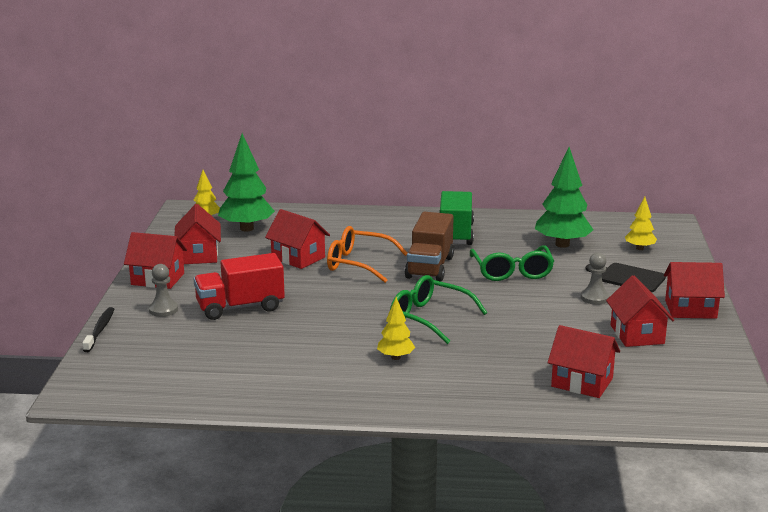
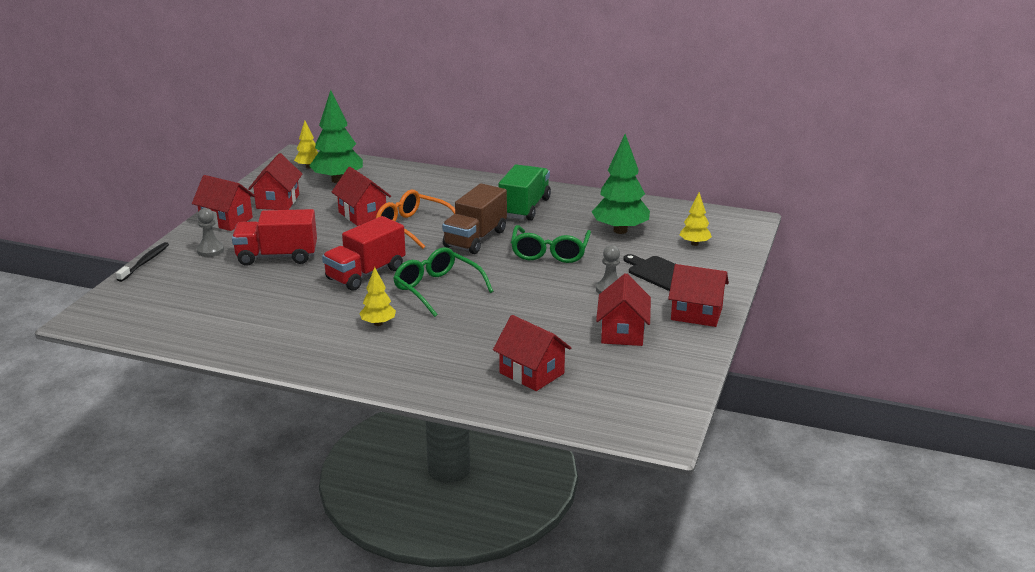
camera: 15 degrees right, 5 degrees up
none -> red truck [322,216,406,291]

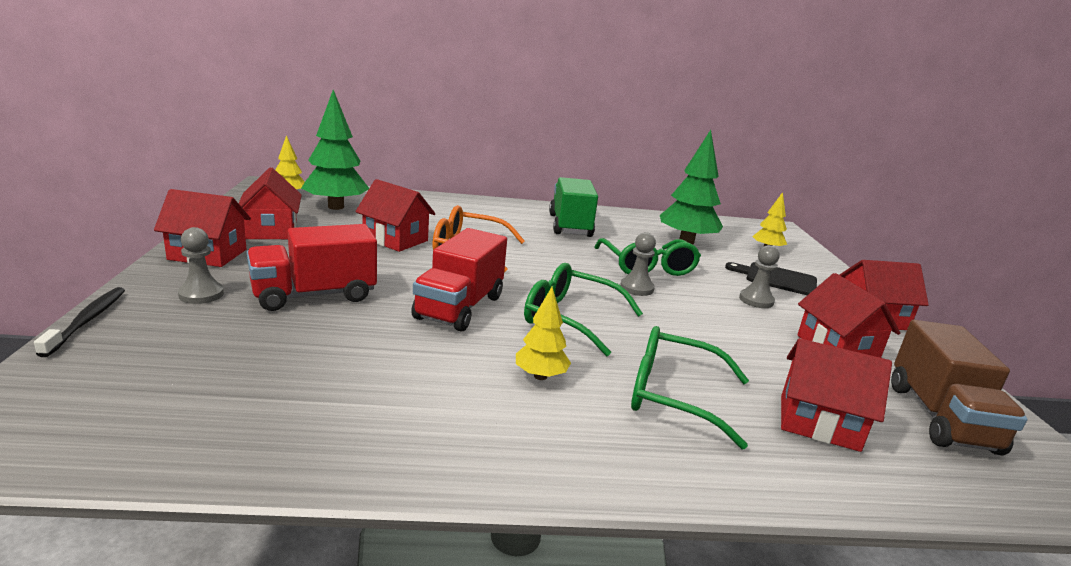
camera: 25 degrees left, 5 degrees down
brown truck [442,183,507,254] -> brown truck moved to [891,320,1027,455]
none -> grey pawn [620,232,656,296]
none -> green glasses [631,326,749,449]

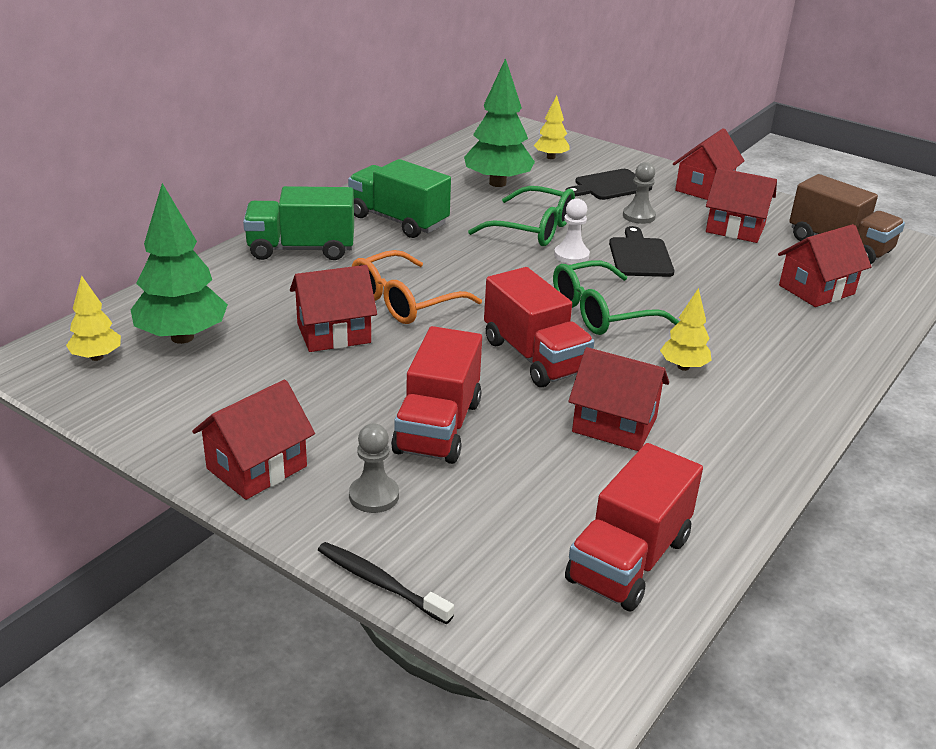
camera: 50 degrees left, 10 degrees up
red house [239,168,302,239] -> red house moved to [568,347,669,451]
grey pawn [620,232,656,296] -> white pawn [554,198,590,264]
green glasses [631,326,749,449] -> none
none -> green truck [243,186,354,260]
none -> red truck [565,443,703,611]
none -> black cutting board [609,226,674,277]

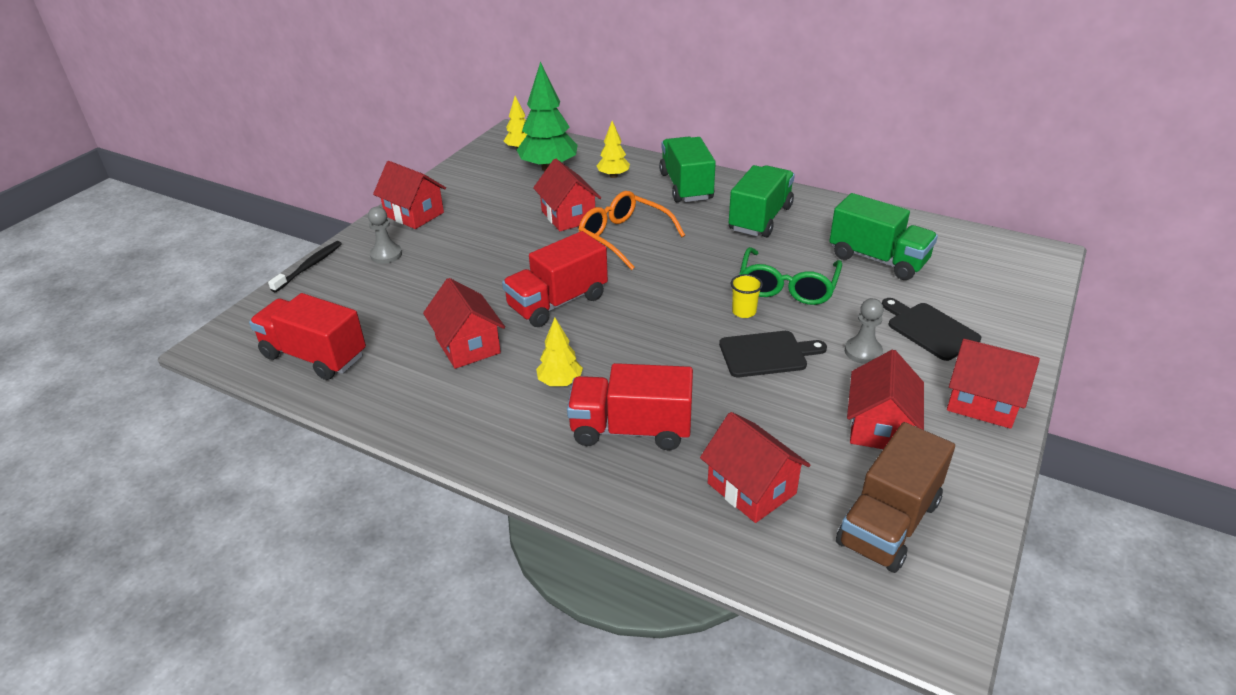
camera: 85 degrees right, 5 degrees up
red truck [391,326,482,464] -> red truck moved to [567,363,693,450]
green tree [464,58,535,187] -> green truck [829,193,938,280]
yellow tree [534,95,569,159] -> yellow tree moved to [597,121,630,178]
green glasses [553,260,680,335] -> none
white pawn [554,198,590,264] -> yellow cup [731,274,763,318]
red house [568,347,669,451] -> red house turned 45 degrees counterclockwise [423,278,505,369]

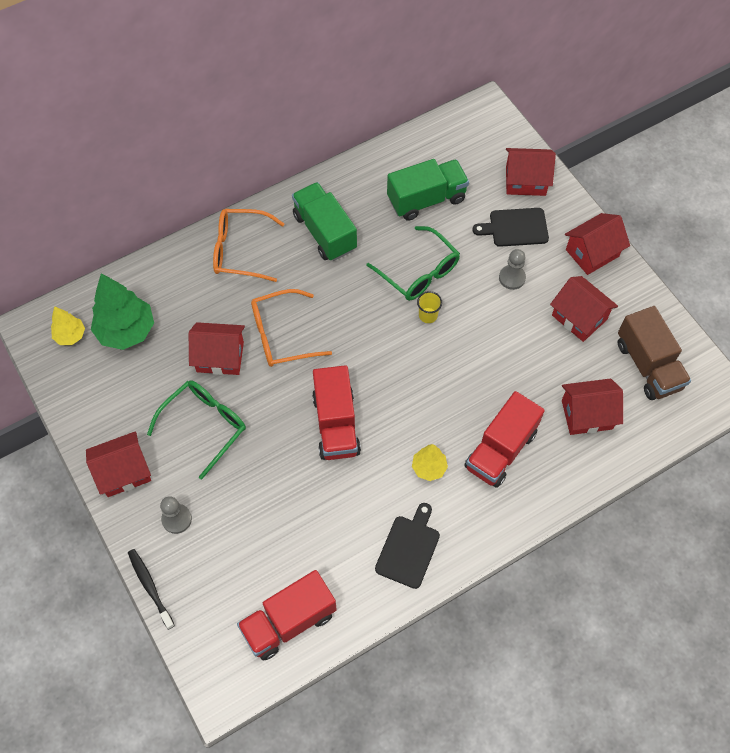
camera: 60 degrees left, 25 degrees up
red house [423,278,505,369] -> red house moved to [506,148,556,196]
yellow tree [597,121,630,178] -> none
green truck [659,137,716,202] -> orange glasses [213,209,284,282]
black cutting board [719,331,827,377] -> black cutting board moved to [375,503,440,589]
none -> green glasses [147,380,246,479]

